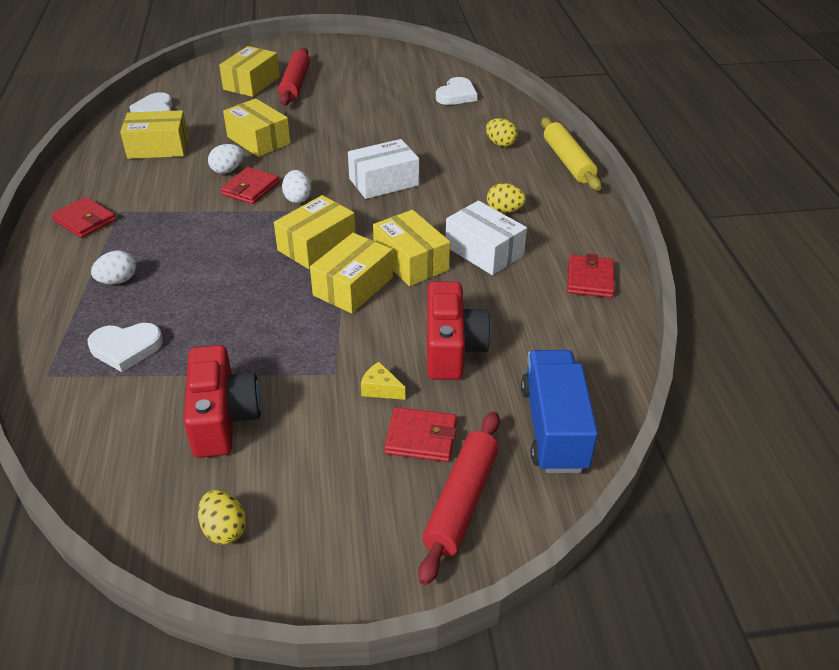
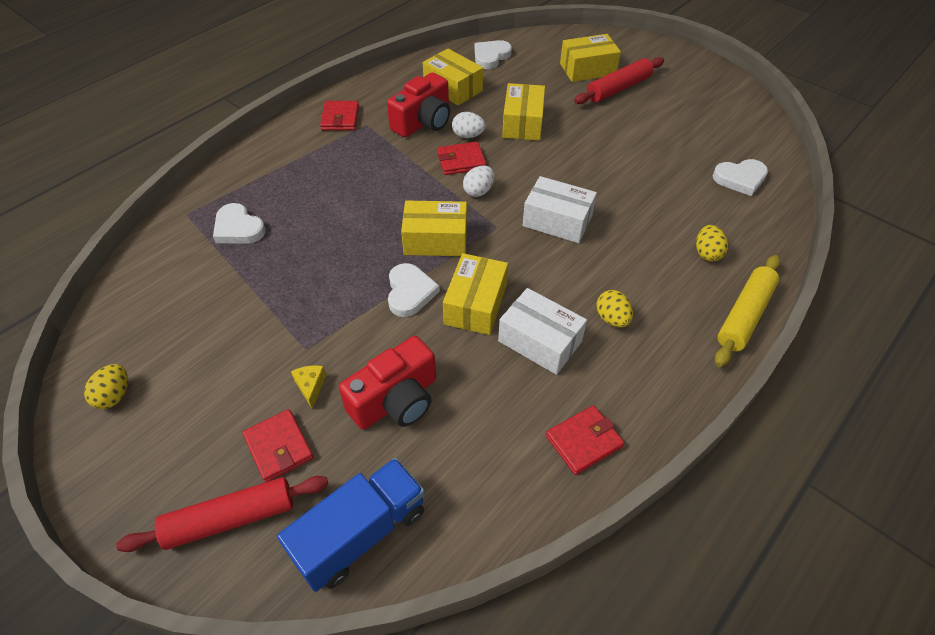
camera: 50 degrees right, 10 degrees up
white egg [91,250,136,285] -> none
red camera [184,345,261,458] -> red camera moved to [387,73,450,137]
yellow box [310,233,393,313] -> white heart [388,263,440,317]
white box [446,201,527,275] -> white box turned 60 degrees counterclockwise [498,288,587,375]

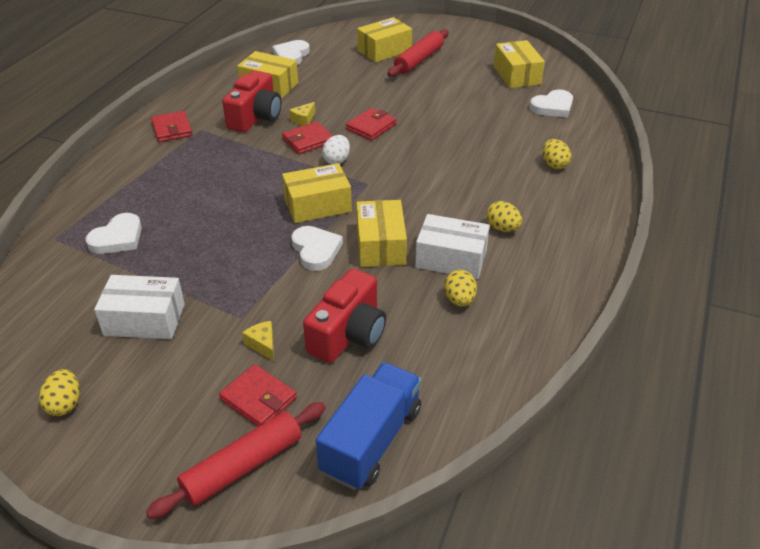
camera: 20 degrees left, 10 degrees down
white heart [213,203,266,244] -> white heart turned 75 degrees counterclockwise [86,213,142,254]
white egg [452,112,486,138] -> yellow cheese [289,102,315,126]
yellow box [502,83,545,141] -> yellow box moved to [494,40,545,88]
white box [523,176,597,243] -> white box moved to [94,275,185,339]
red wallet [546,405,624,475] -> red wallet moved to [346,108,397,140]
yellow rolling pin [715,255,780,367] -> none
none -> yellow egg [444,270,477,306]

